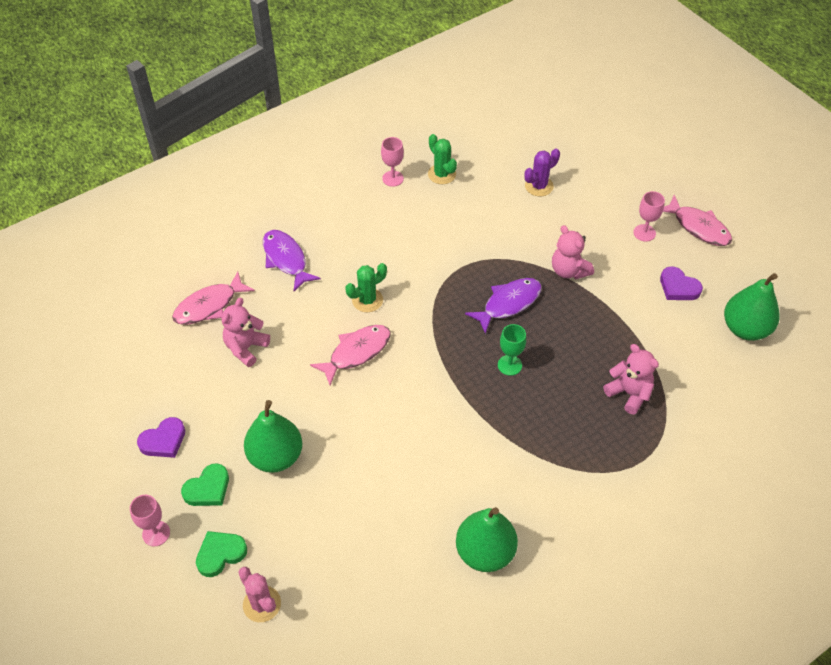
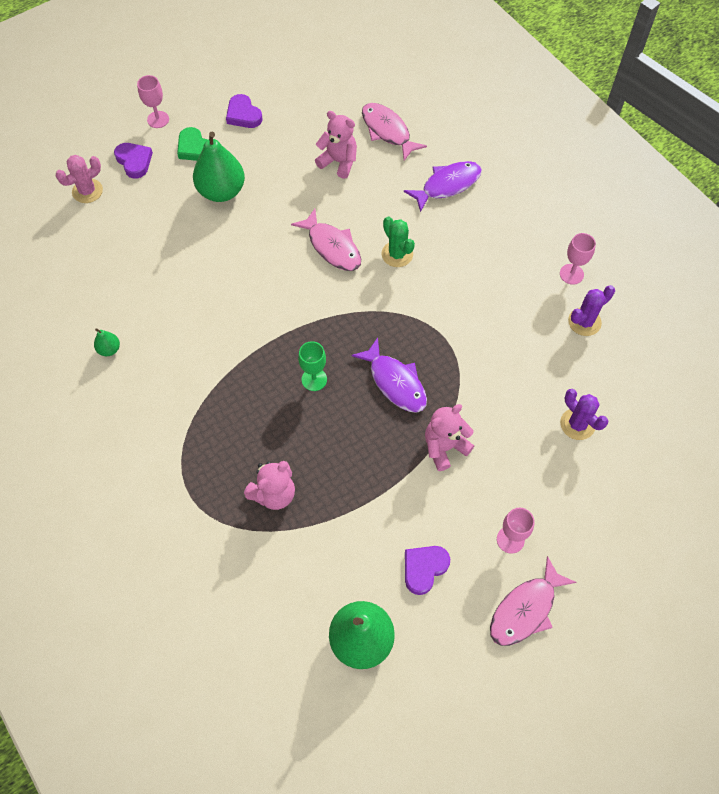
camera: 90 degrees right, 10 degrees up
green heart [196,531,247,577] -> purple heart [114,143,153,178]
green cactus [428,134,457,184] -> purple cactus [568,285,615,336]
green pear [456,507,518,572] -> green pear [94,328,120,356], size x0.45

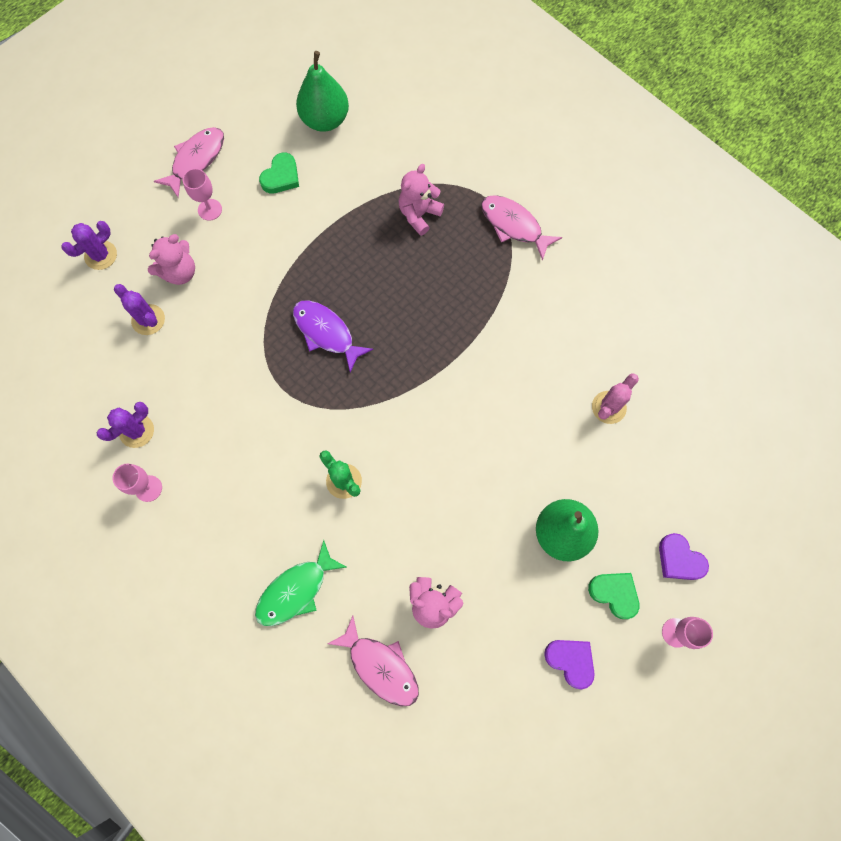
camera: 170 degrees right, 10 degrees up
pink cactus [56,155,103,203] -> pink cactus moved to [592,373,639,424]
green pear [94,328,120,356] -> none
pink fish [291,209,361,271] -> pink fish moved to [481,195,562,261]
green goblet [298,341,327,391] -> none
purple fish [404,161,482,212] -> green fish [255,540,346,626]
purple heart [405,546,450,595] -> green heart [259,153,299,194]
pink teddy bear [425,404,474,471] -> pink teddy bear moved to [148,234,195,285]
none -> purple cactus [62,221,117,270]

